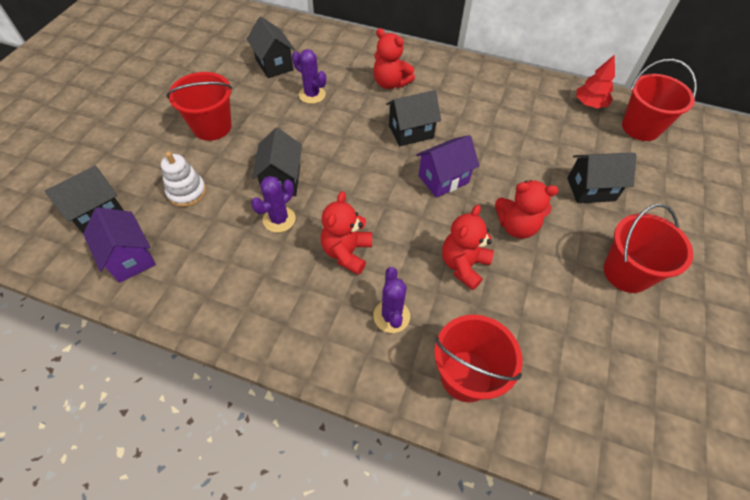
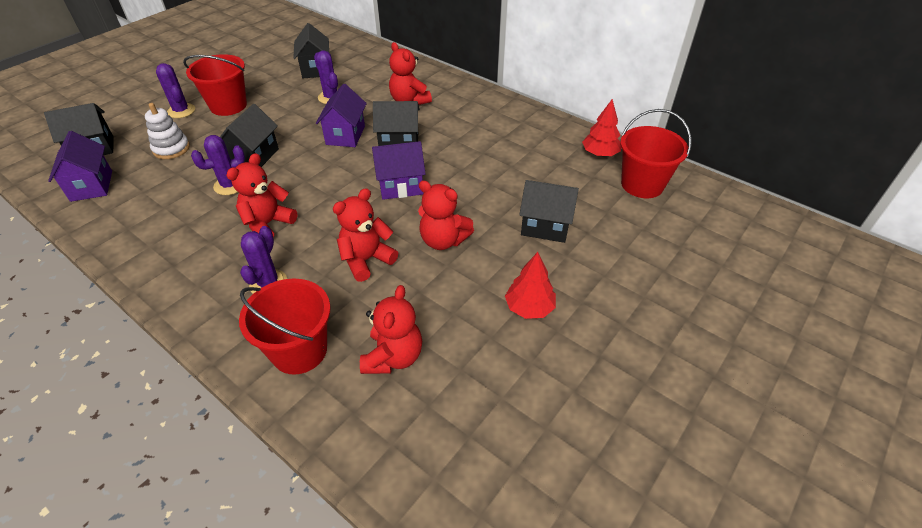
camera: 20 degrees right, 10 degrees down
red bucket [604,204,693,293] -> red tree [505,252,556,319]
none -> purple cactus [156,63,195,118]
none -> purple house [316,84,367,147]
none -> red teddy bear [360,285,422,374]

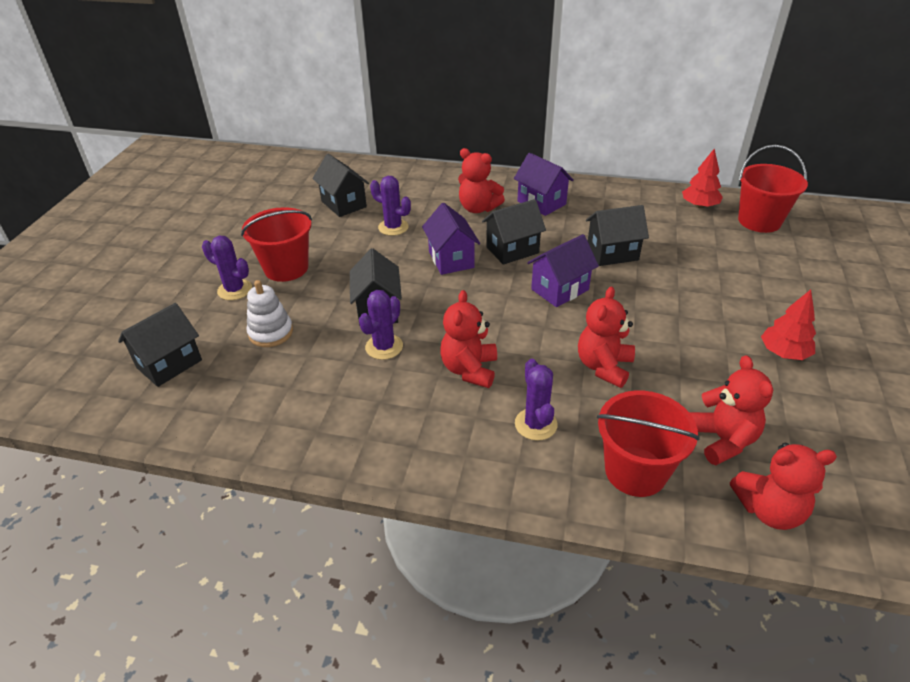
camera: 25 degrees left, 5 degrees down
purple house [48,131,112,202] -> purple house moved to [514,153,574,216]
red teddy bear [418,180,474,250] -> red teddy bear moved to [730,443,837,530]
black house [519,180,579,243] -> black house moved to [586,205,649,266]

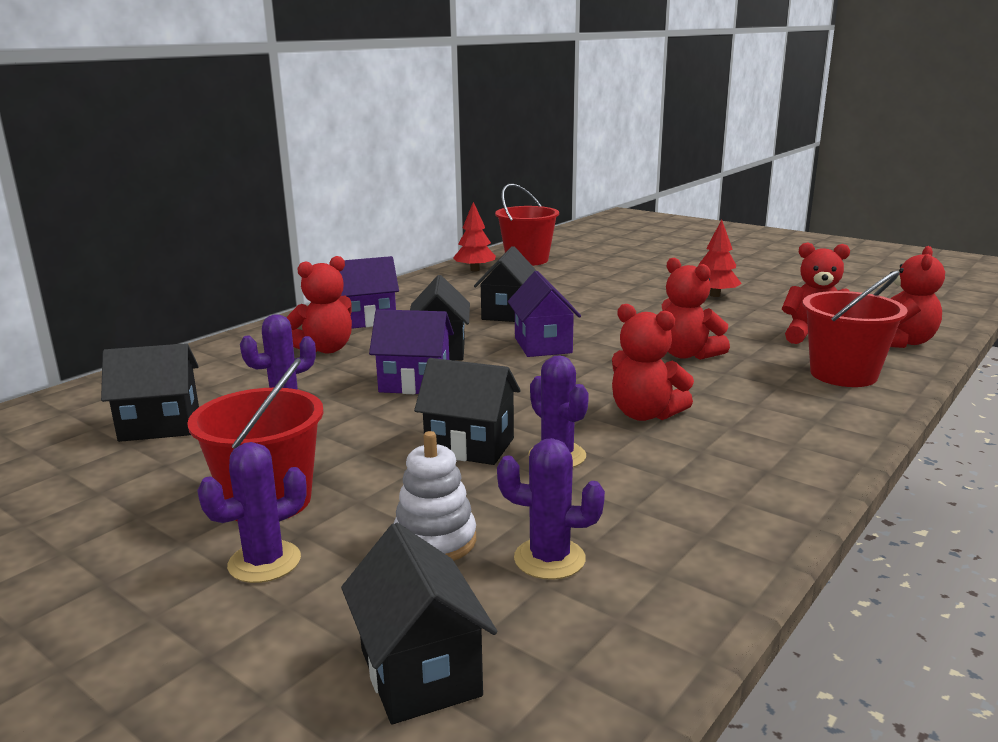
camera: 65 degrees left, 20 degrees down
purple cactus [515,359,558,441] -> purple cactus moved to [497,438,605,580]

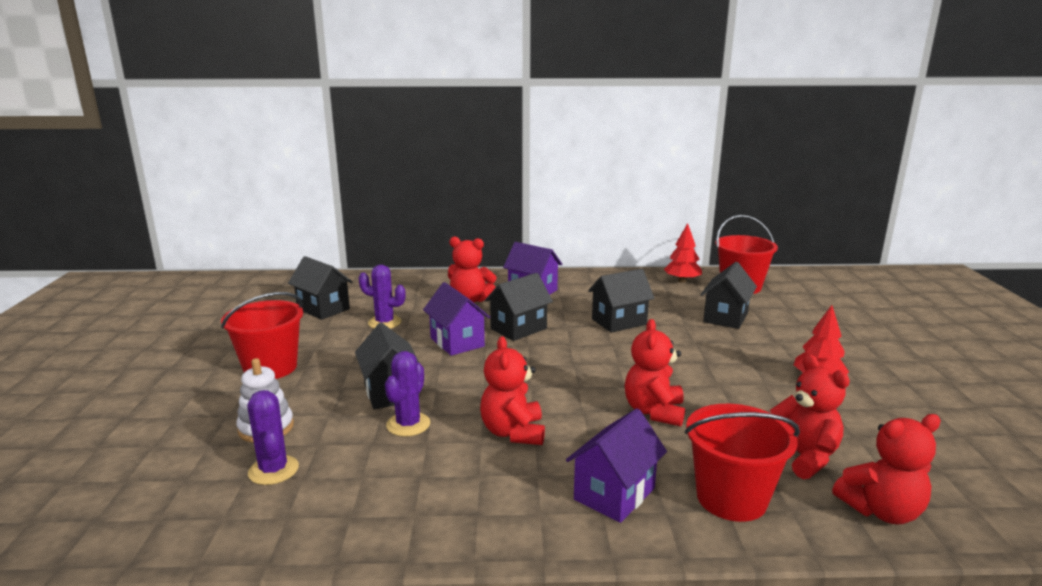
camera: 50 degrees right, 0 degrees up
purple cactus [197,442,307,583] -> none
black house [341,523,497,724] -> black house moved to [700,262,757,329]
purple house [508,271,581,357] -> purple house moved to [566,408,667,523]

